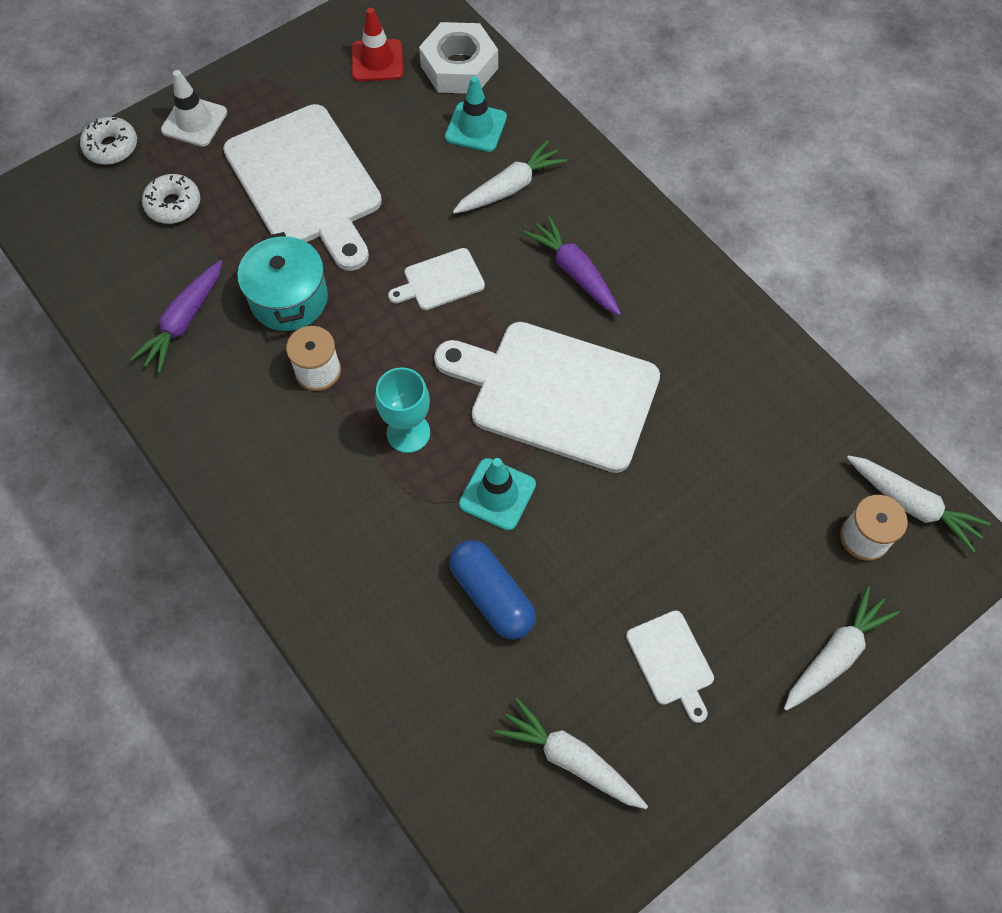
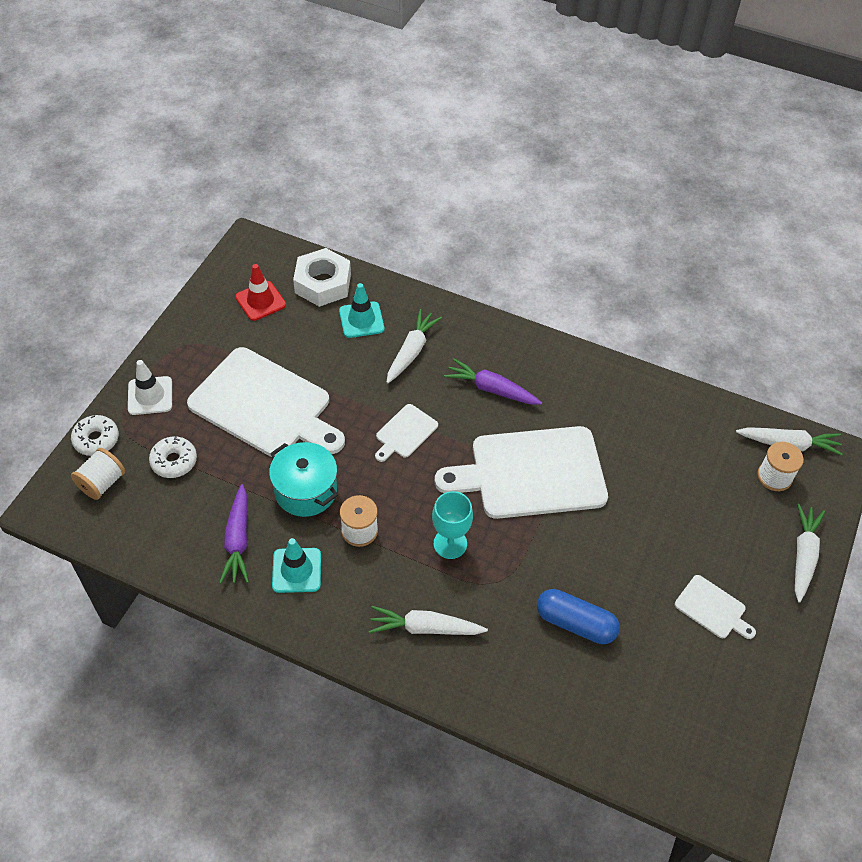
camera: 30 degrees left, 10 degrees down
turquoise traffic cone [459,458,536,531] -> turquoise traffic cone moved to [272,538,321,593]
white carrot [495,698,648,809] -> white carrot moved to [369,606,488,635]
none -> white spool [71,448,125,500]

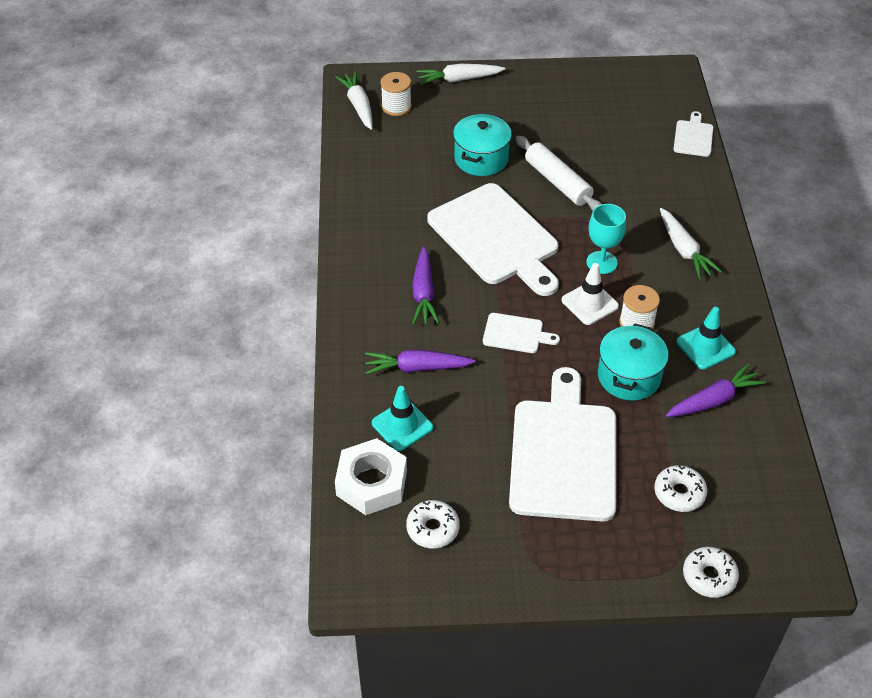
camera: 115 degrees left, 5 degrees down
white spool [71,448,125,500] -> none
white traffic cone [128,360,172,415] -> white traffic cone moved to [562,263,619,325]
red traffic cone [235,264,286,321] -> white donut [406,500,460,548]
white carrot [387,309,442,383] -> purple carrot [365,350,476,375]
blue capsule [537,589,620,644] -> none
white cutting board [675,575,756,639] -> white cutting board moved to [673,111,714,157]
none -> turquoise pot [453,114,512,176]
none -> white rolling pin [516,136,602,211]

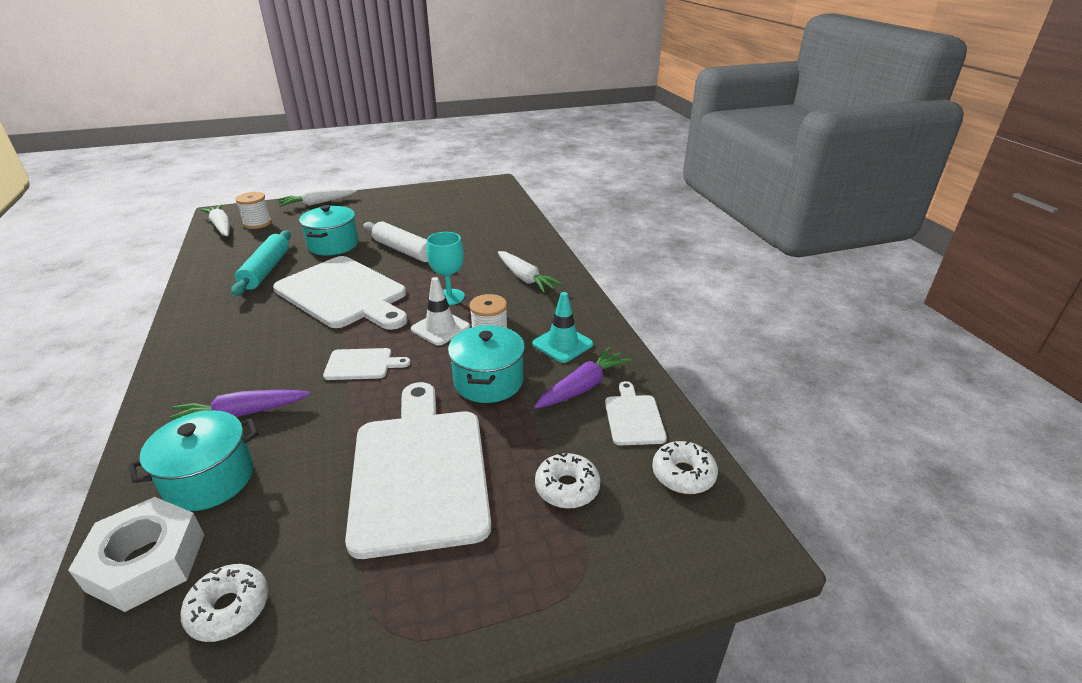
camera: 15 degrees left, 15 degrees down
turquoise traffic cone [372,386,433,451] -> turquoise pot [129,410,258,511]
purple carrot [412,247,440,325] -> none
white cutting board [673,111,714,157] -> white cutting board moved to [605,381,667,445]
white donut [683,547,739,598] -> white donut moved to [652,441,718,494]
none -> turquoise rolling pin [231,230,291,296]

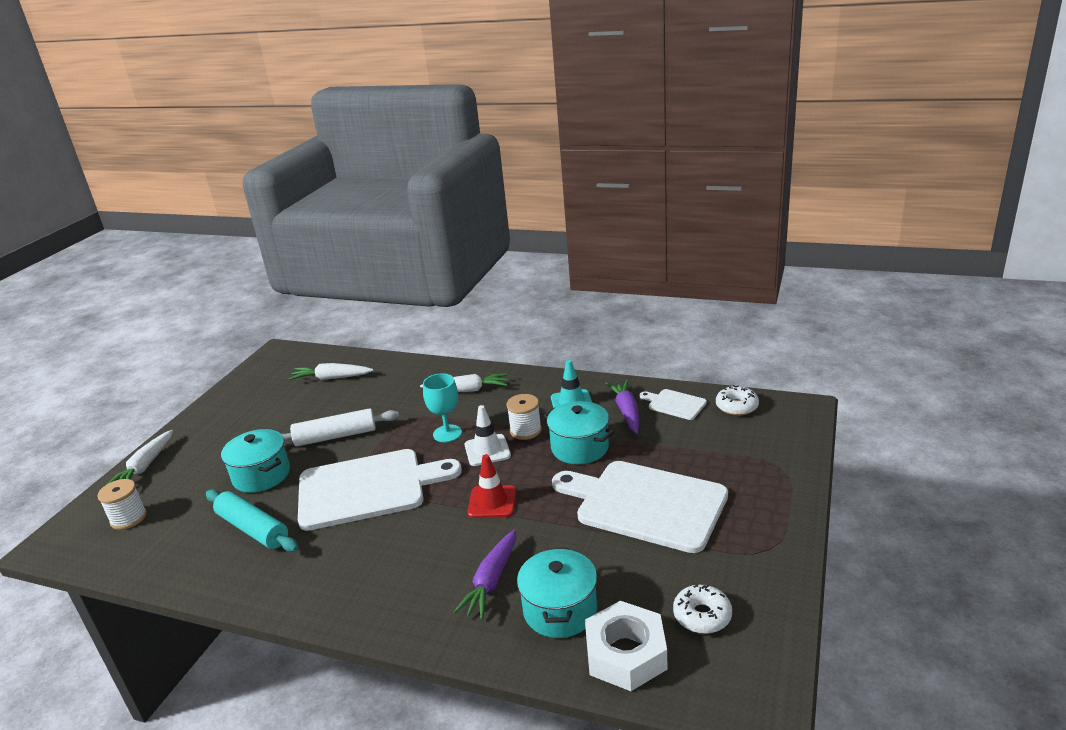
camera: 50 degrees left, 5 degrees down
white carrot [200,205,230,236] -> white carrot moved to [289,363,373,380]
white cutting board [323,348,410,380] -> red traffic cone [468,454,516,518]
white donut [535,453,601,509] -> none

